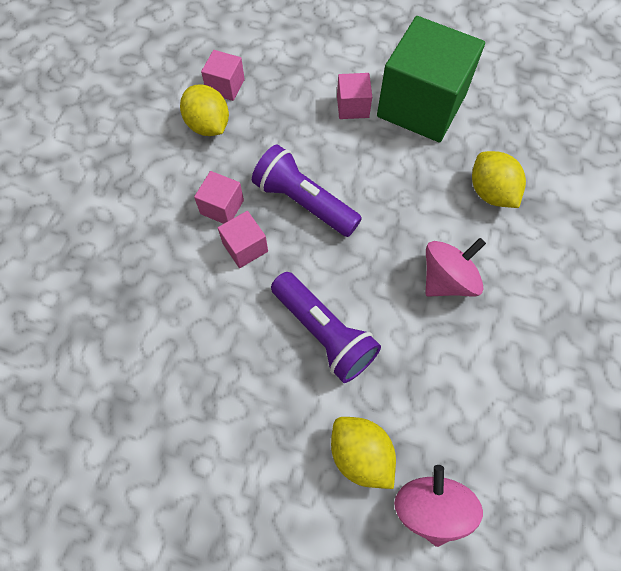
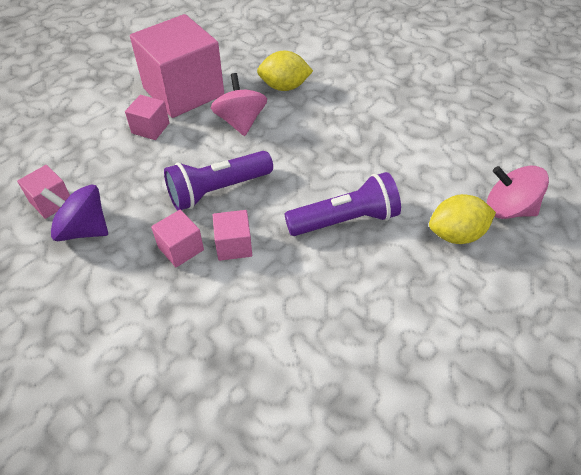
camera: 65 degrees left, 15 degrees down
yellow lemon [180,84,229,136] -> purple spinning top [41,184,108,241]
green cube [377,16,485,142] -> pink cube [130,14,224,118]
pink spinning top [425,238,486,297] -> pink spinning top moved to [211,73,267,136]

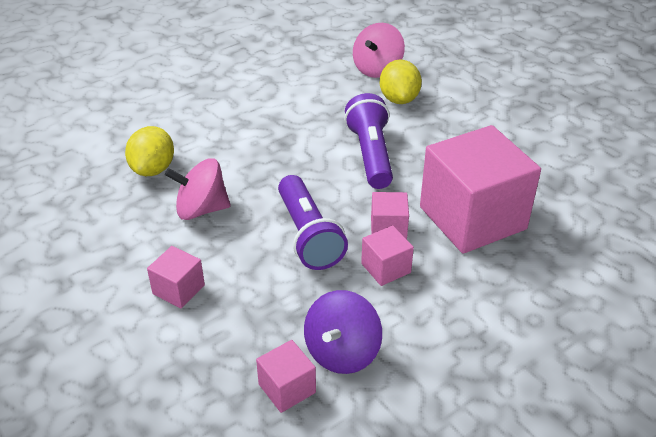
camera: 80 degrees left, 10 degrees down
pink cube [130,14,224,118] -> pink cube moved to [420,125,541,254]

